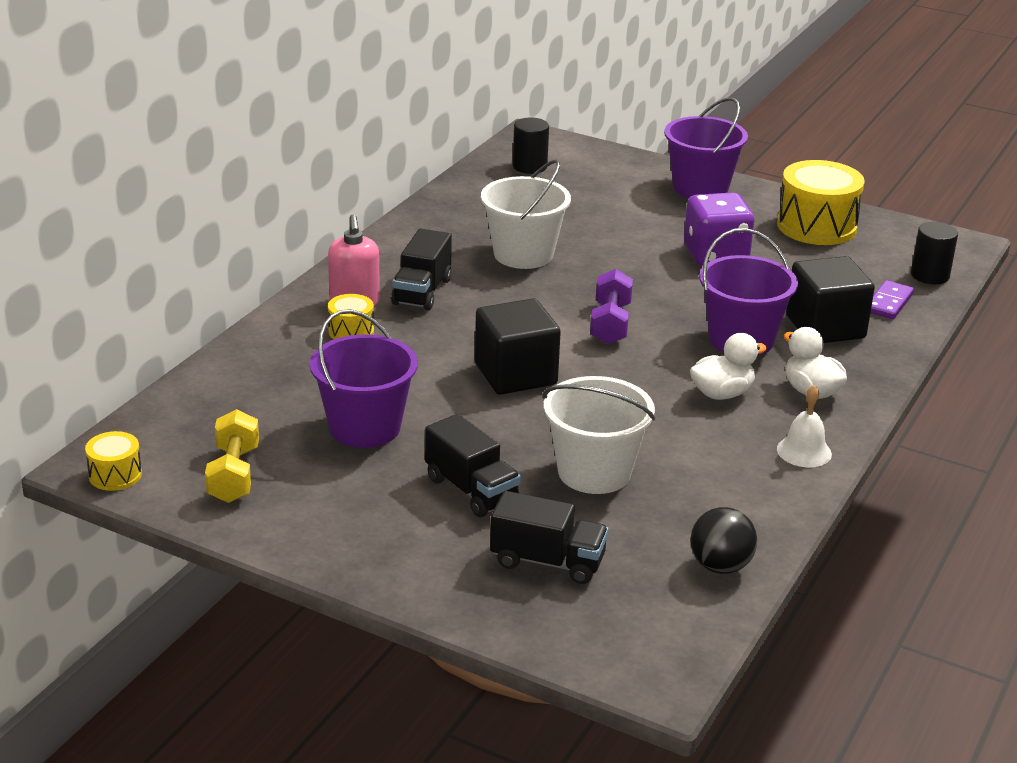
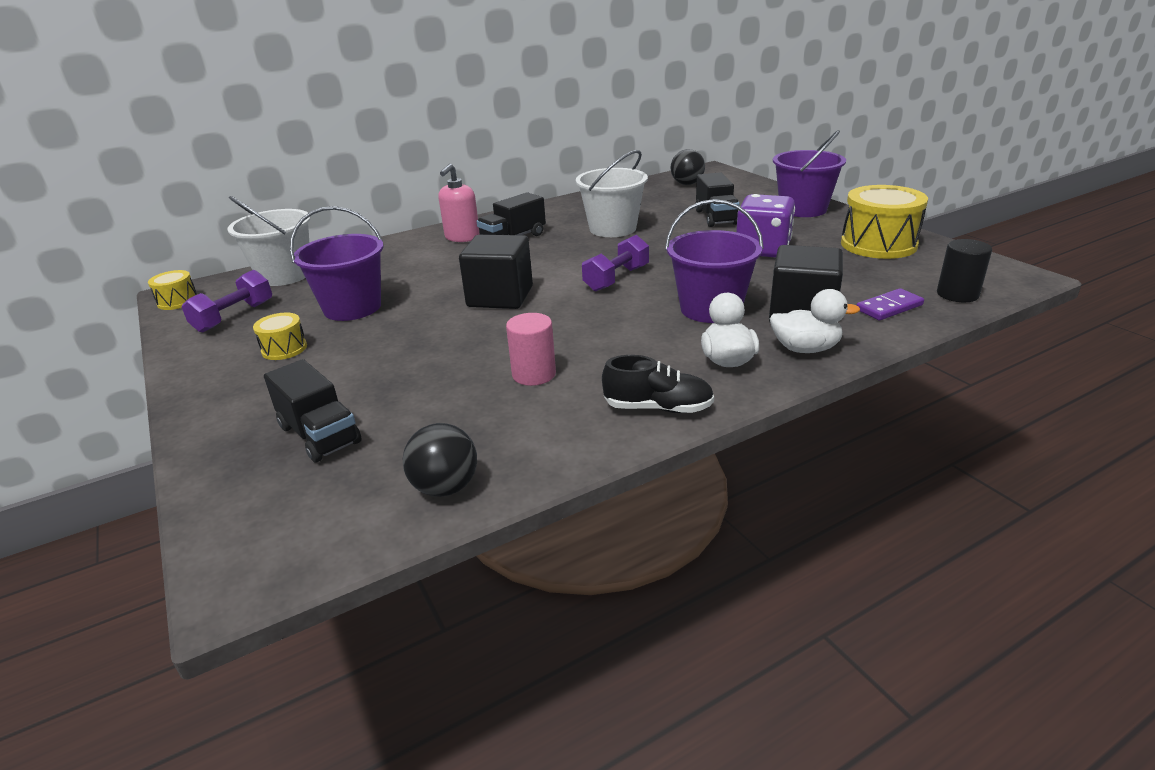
camera: 35 degrees right, 0 degrees up
yellow dumbbell [205,409,259,503] -> purple dumbbell [182,270,272,333]
yellow drum [328,294,374,339] -> yellow drum moved to [253,313,307,360]
black truck [425,414,521,517] -> black truck moved to [695,172,740,227]
black cylinder [513,118,549,174] -> black ball [671,149,705,185]
white bucket [543,376,655,494] -> white bucket moved to [227,196,311,286]
white duck [690,333,767,400] -> white duck moved to [770,289,860,353]
white bell [777,385,832,467] -> black shoe [602,355,714,413]
none -> pink cylinder [506,313,556,386]

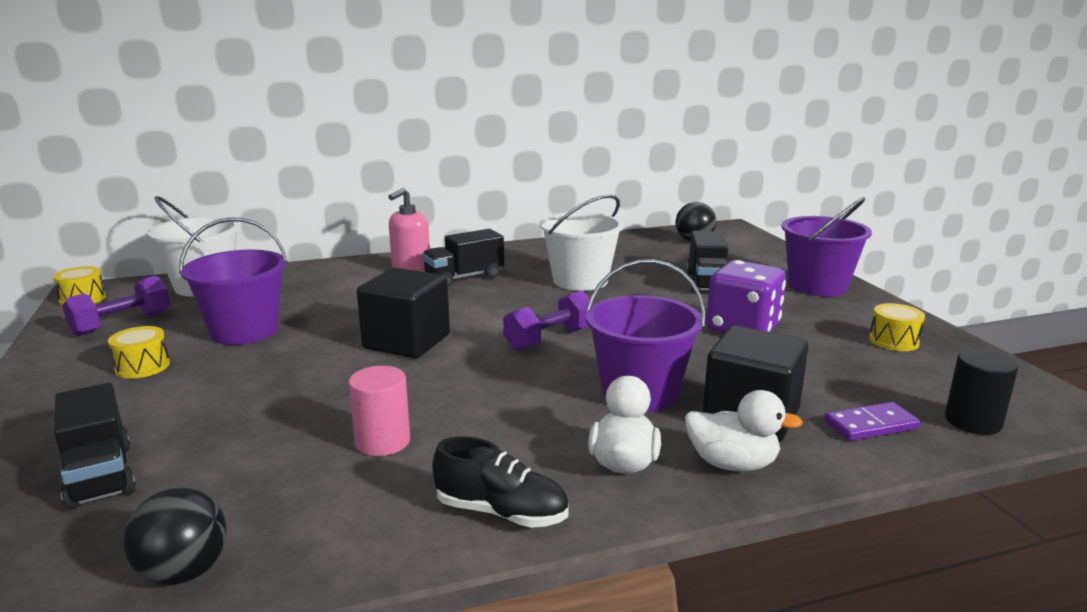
camera: 10 degrees right, 10 degrees down
yellow drum [841,185,928,259] -> yellow drum [869,303,925,351], size x0.50

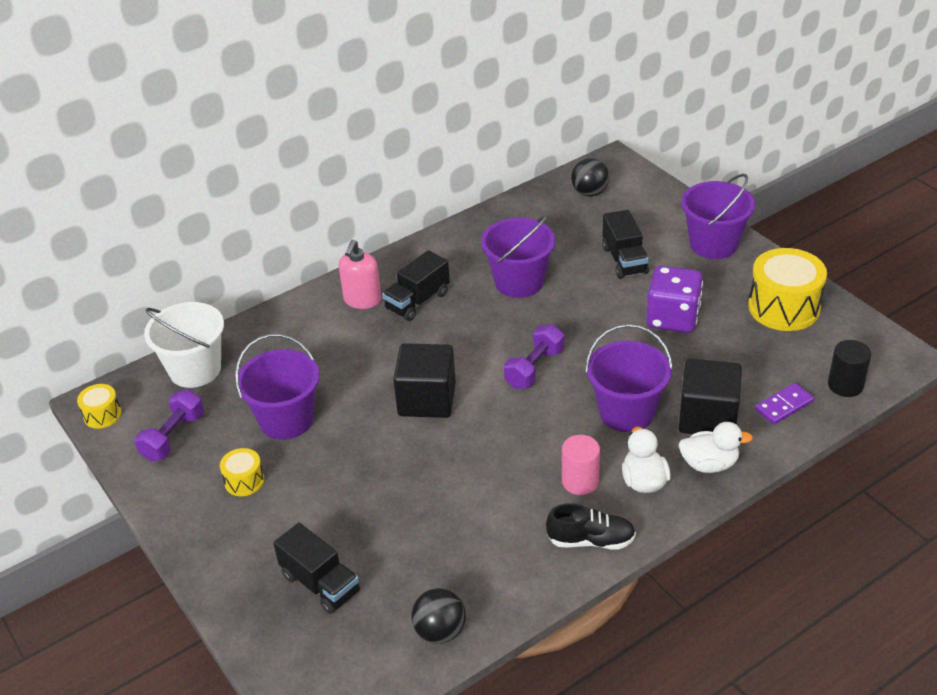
camera: 15 degrees left, 20 degrees up
pink cylinder [348,366,410,456] -> pink cylinder moved to [562,435,600,495]
white bucket [540,194,624,291] -> purple bucket [481,214,555,298]
yellow drum [869,303,925,351] -> yellow drum [748,248,827,331], size x1.99

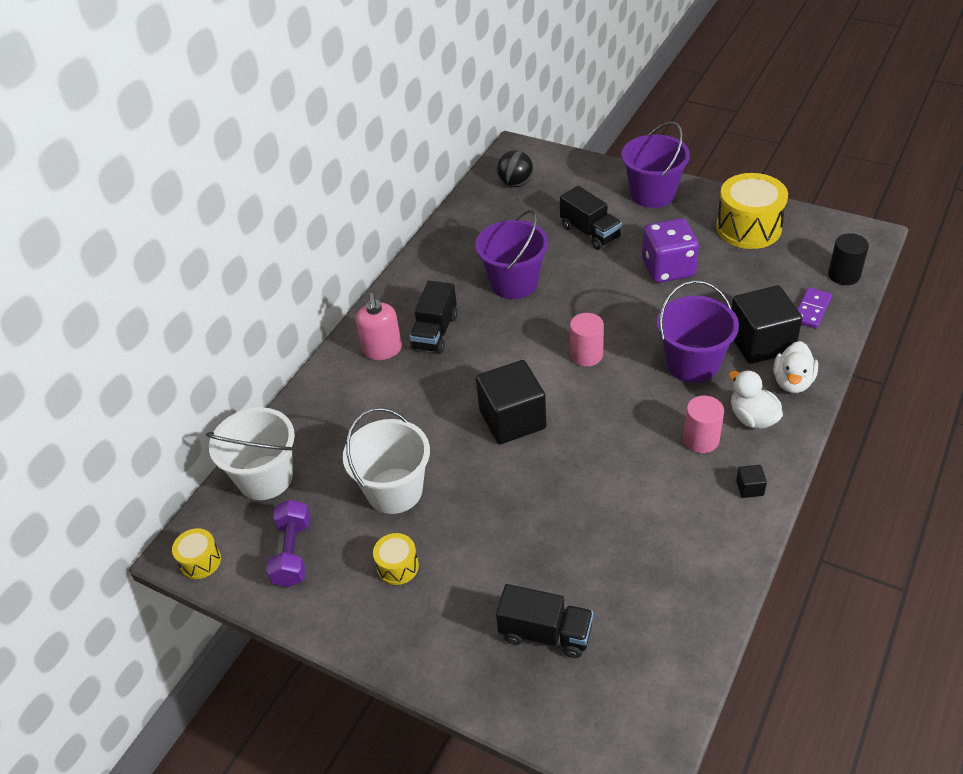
camera: 25 degrees left, 5 degrees up
purple bucket [235,334,320,440] -> white bucket [343,408,430,514]
black ball [411,588,466,644] -> none
purple dumbbell [504,324,564,389] -> pink cylinder [570,313,604,366]
black shoe [546,503,636,550] -> black cube [736,465,767,498]
white duck [679,422,753,473] -> white duck turned 135 degrees clockwise [773,341,818,393]

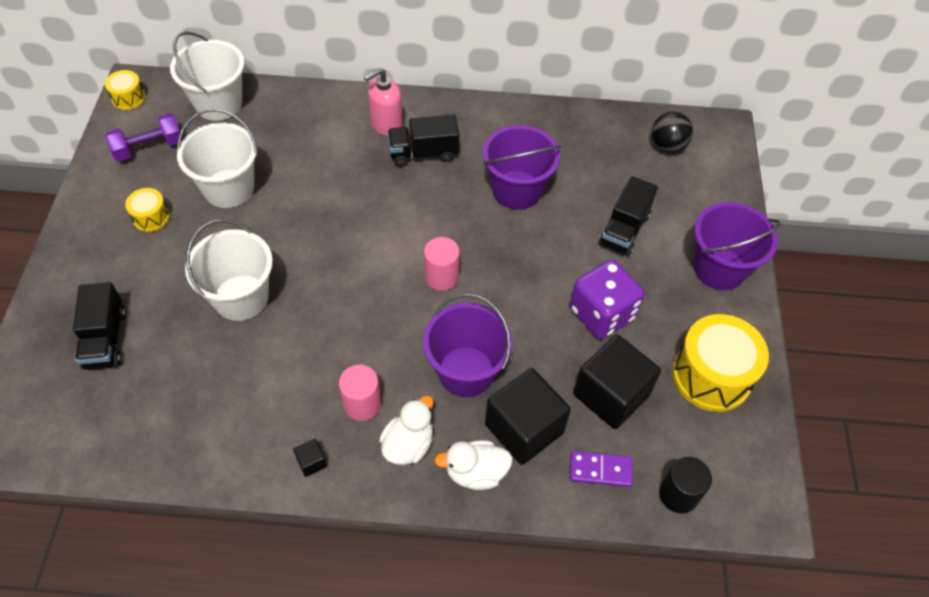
camera: 60 degrees right, 10 degrees up
black cube [476,360,546,444] -> black cube moved to [573,335,661,429]
none -> white bucket [185,219,273,321]

